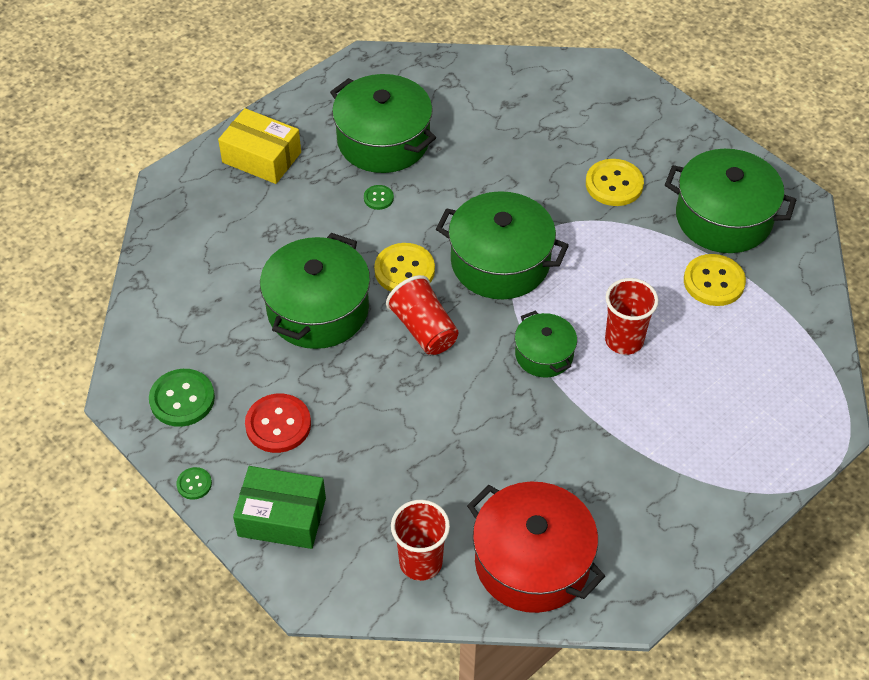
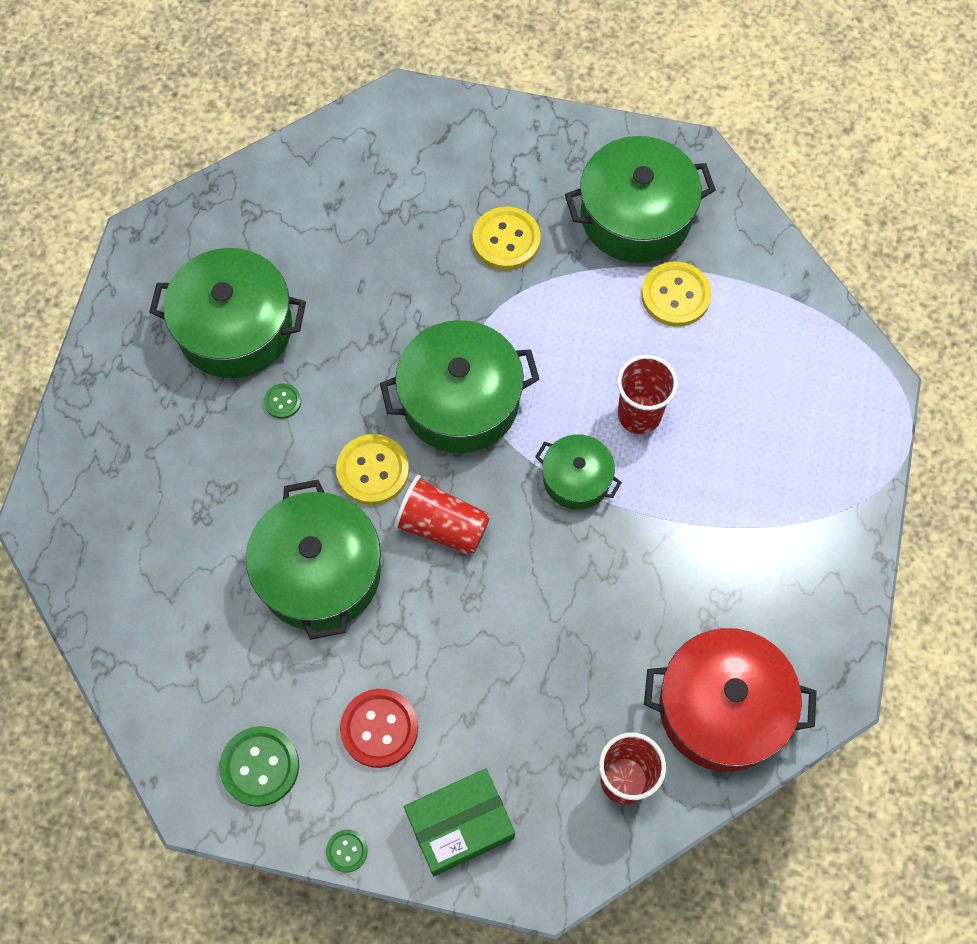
camera: 35 degrees left, 15 degrees up
yellow box [218,108,301,184] -> none

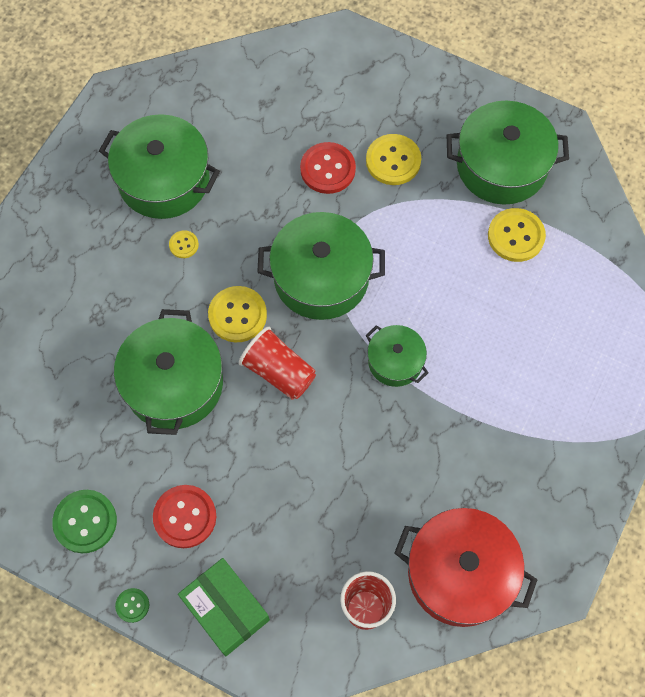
camera: 15 degrees right, 0 degrees up
green button [264,383,301,419] -> yellow button [169,230,199,258]
green box [404,768,515,876] -> green box turned 60 degrees clockwise [178,558,270,656]
red cup [617,355,678,434] -> none
none -> red button [300,142,356,194]

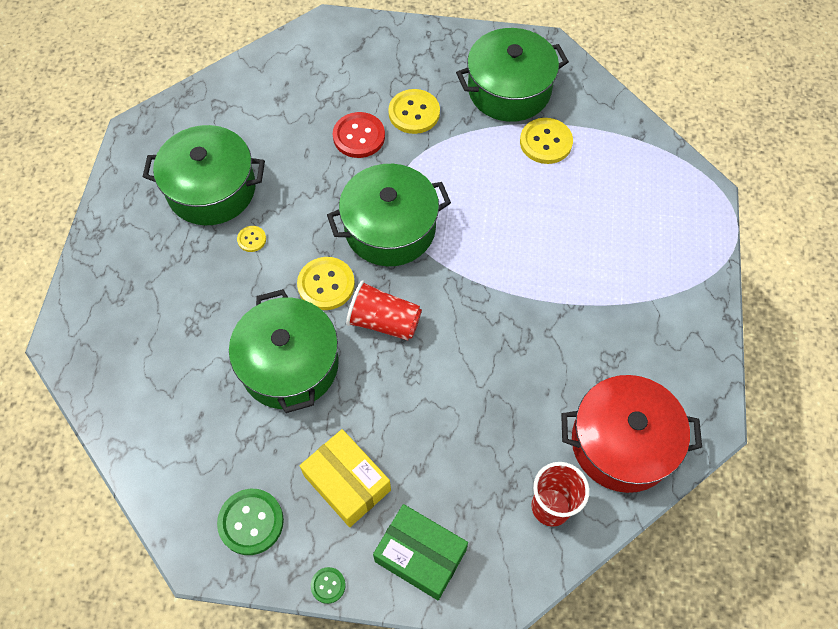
camera: 20 degrees left, 5 degrees down
red button [153,485,216,548] -> yellow box [300,429,391,527]
green pot [365,325,429,387] -> none

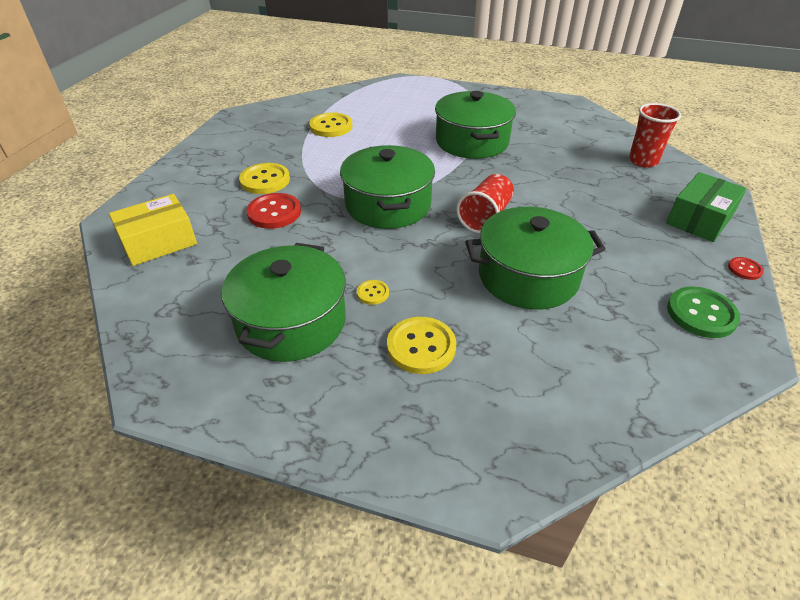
camera: 80 degrees left, 20 degrees down
yellow button [297,257,355,310] -> yellow button moved to [387,317,456,374]
yellow box [300,429,391,527] -> yellow box moved to [109,194,197,266]
green button [311,567,346,604] -> red button [728,257,764,280]
green pot [456,28,569,122] -> green pot moved to [435,91,516,159]
red pot [561,375,702,493] -> none

